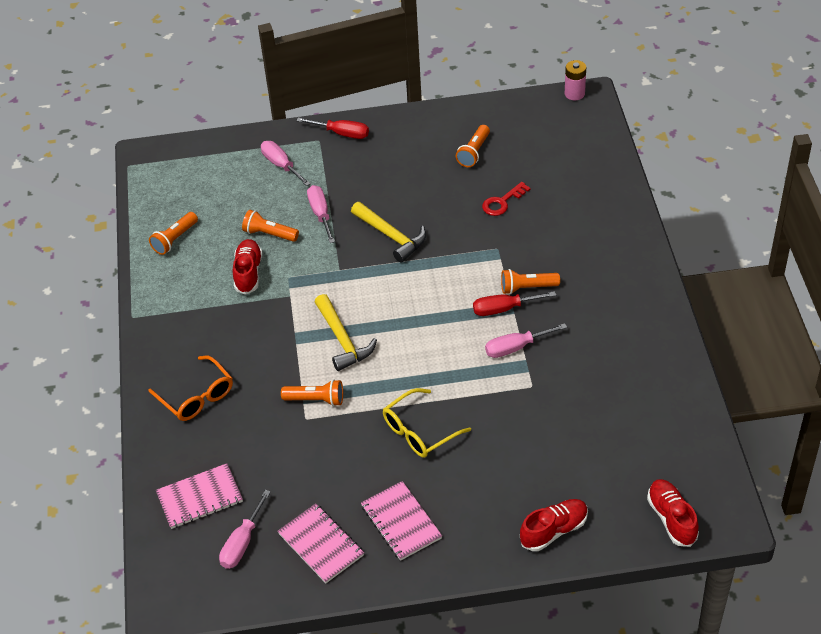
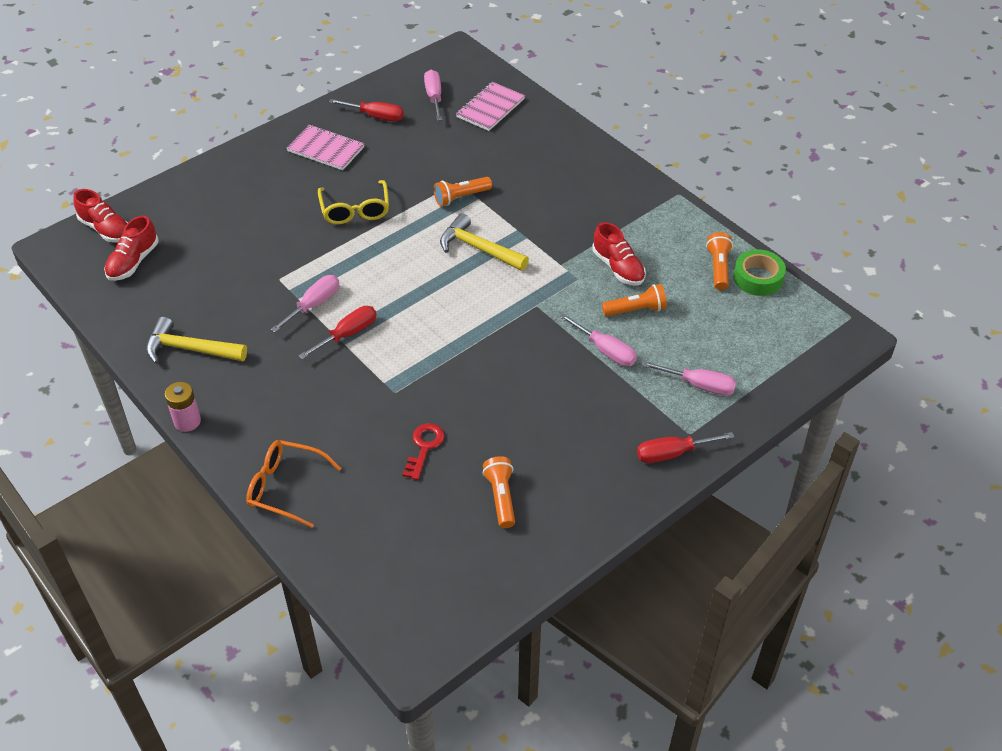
camera: 145 degrees right, 0 degrees up
orange glasses [148,355,233,421] -> orange glasses moved to [246,440,342,528]
pink notebook [277,503,364,583] -> red screwdriver [329,99,404,121]
yellow hammer [351,202,426,263] -> yellow hammer moved to [146,317,247,364]
yellow glasses [383,388,471,458] -> yellow glasses turned 150 degrees clockwise [318,180,389,224]
orange flashlight [501,269,560,294] -> none
red shoe [520,499,588,551] -> red shoe moved to [104,215,159,281]
pink battery [565,60,586,100] -> pink battery moved to [165,382,201,432]
none -> green tape [733,249,786,296]

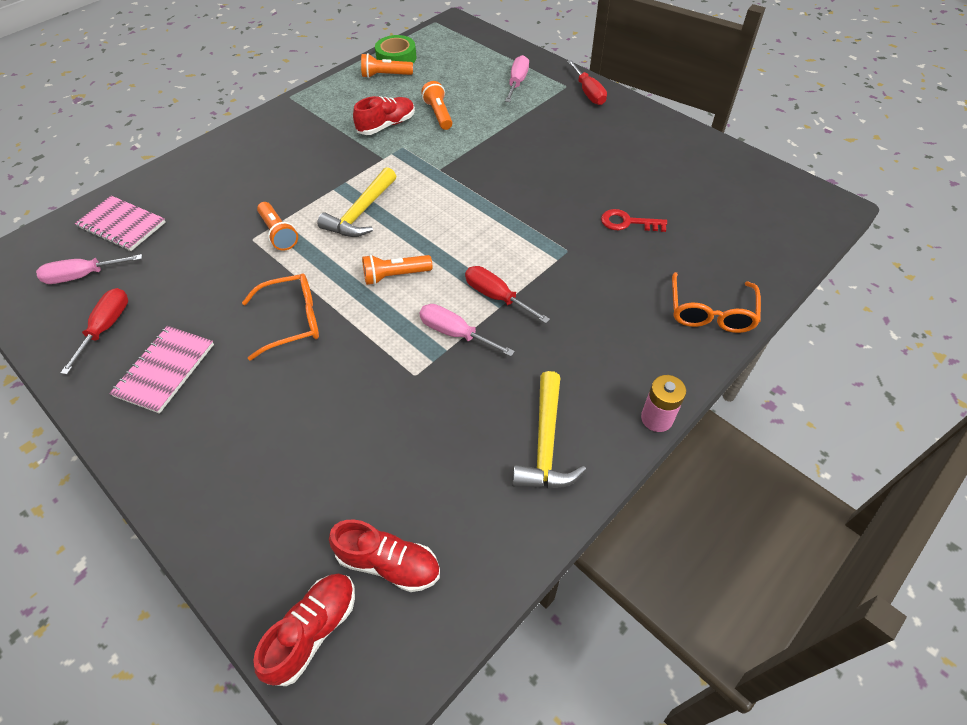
camera: 95 degrees left, 5 degrees up
yellow glasses [318,180,389,224] -> orange glasses [242,273,319,361]
orange flashlight [483,456,515,528] -> orange flashlight moved to [362,254,433,285]
pink screwdriver [560,314,637,366] -> none

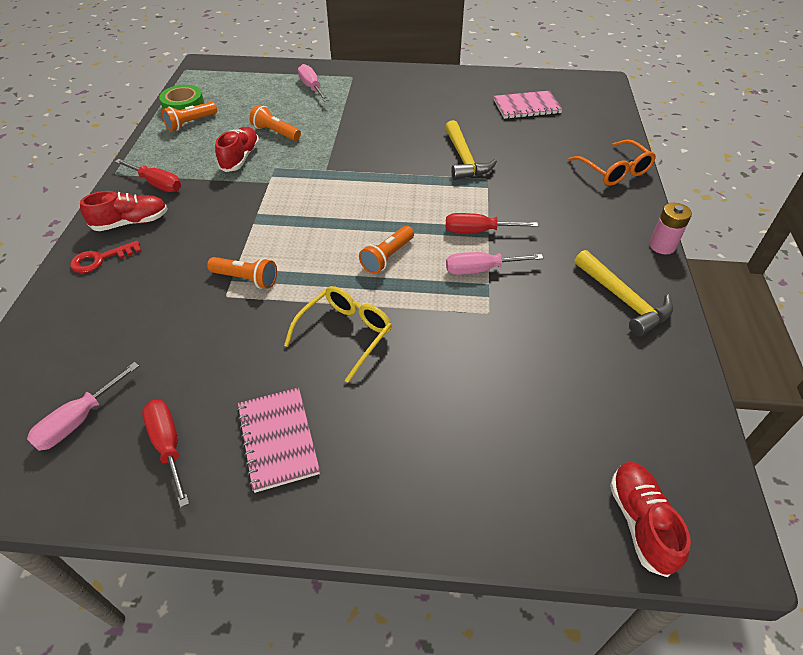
camera: 40 degrees left, 5 degrees down
pink notebook [75,196,166,251] -> pink notebook moved to [493,91,563,119]
orange glasses [242,273,319,361] -> yellow glasses [284,286,392,383]
yellow hammer [317,167,396,237] -> yellow hammer moved to [445,120,497,180]
red shoe [329,520,440,592] -> red shoe moved to [80,191,168,231]
red screwdriver [567,60,607,105] -> red screwdriver moved to [115,159,181,192]
red key [601,209,667,232] -> red key moved to [70,240,141,273]

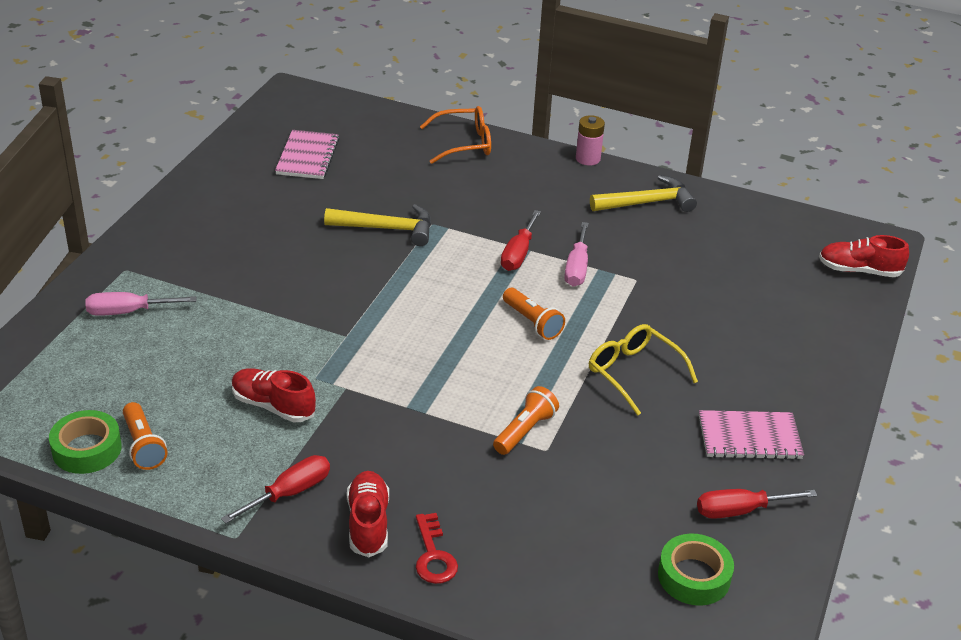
camera: 75 degrees left, 10 degrees down
pink screwdriver [27,362,139,451] -> green tape [658,534,734,606]
orange flashlight [249,105,301,141] -> none

